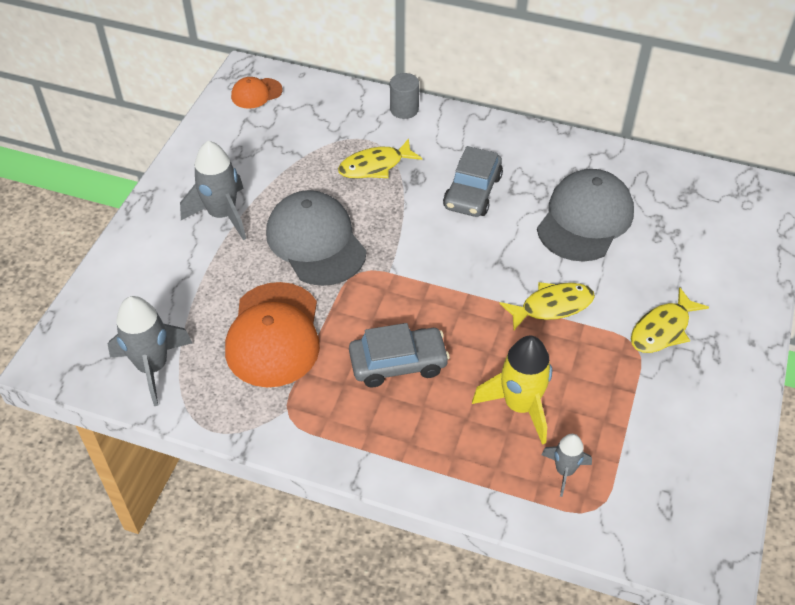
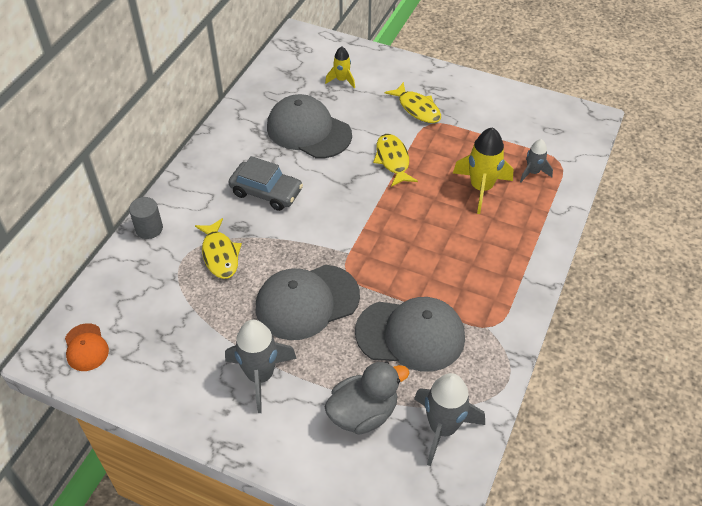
camera: 85 degrees left, 0 degrees up
orange cap [225,282,320,387] -> grey cap [355,297,465,372]
grey car [349,323,450,388] -> none
none -> yellow rocket [325,46,355,89]
none -> grey duck [325,361,409,435]

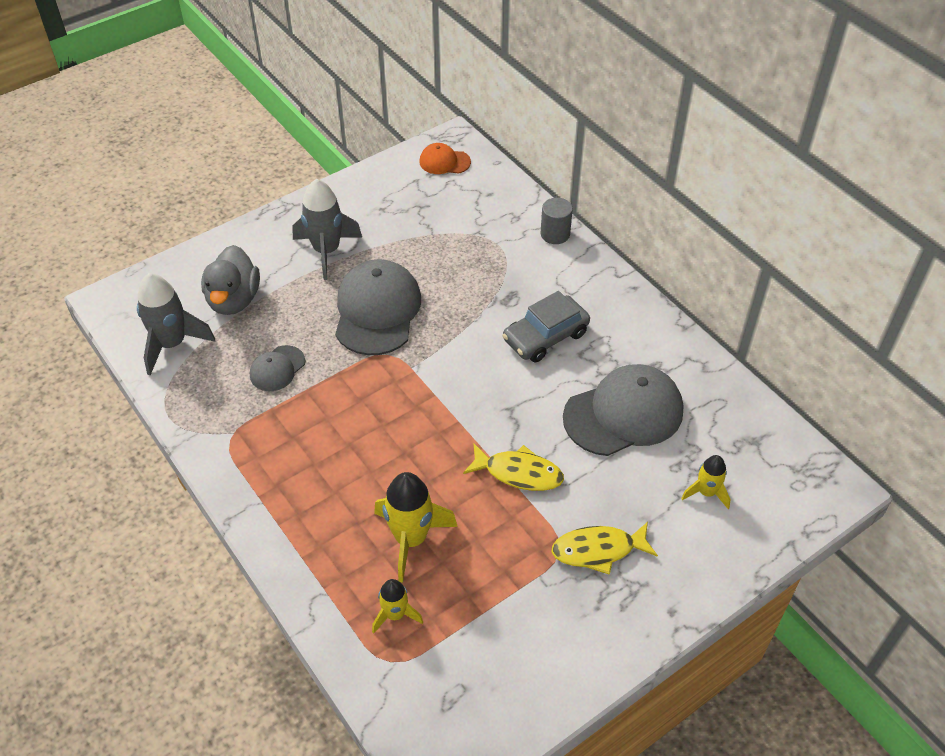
camera: 120 degrees right, 0 degrees up
yellow fish [195,218,242,279] -> none
grey cap [355,297,465,372] -> grey cap [250,345,305,391], size x0.50
grey rocket [520,139,553,182] -> yellow rocket [372,579,423,634]

